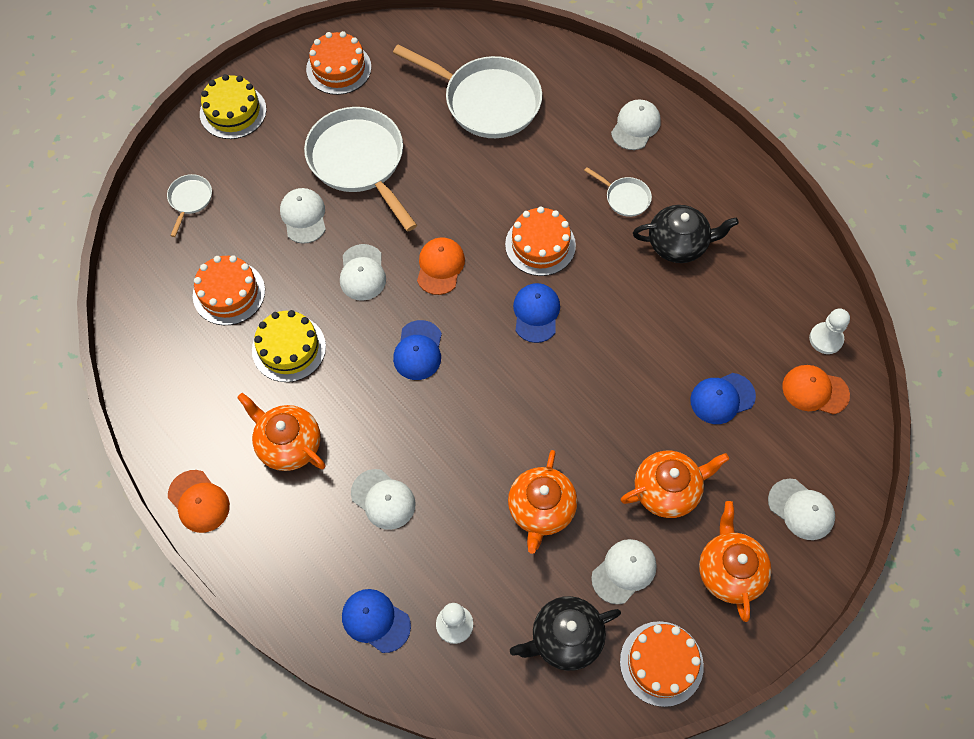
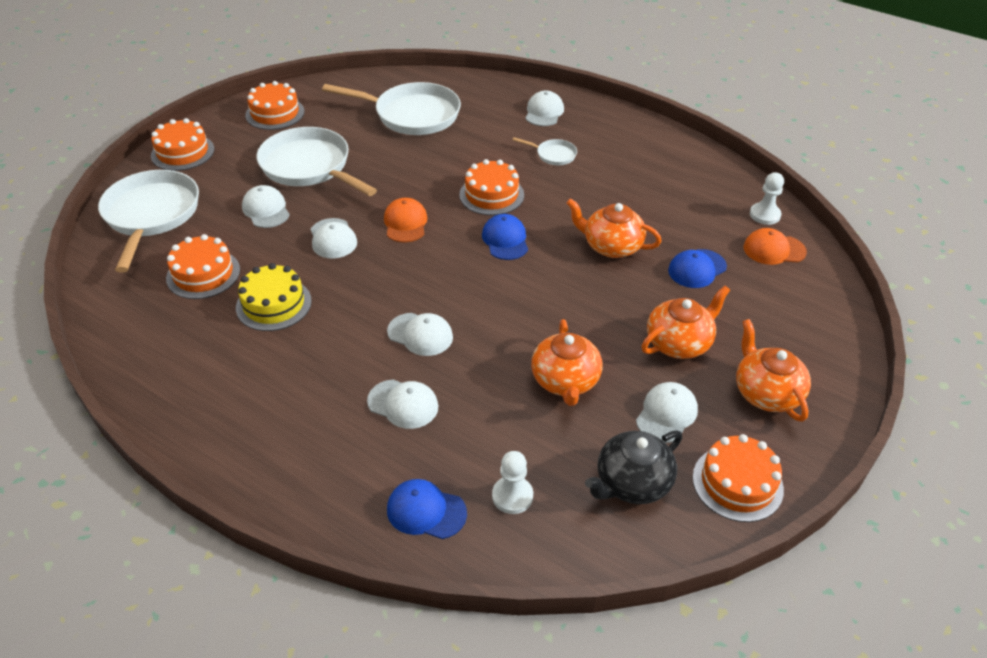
camera: 15 degrees left, 20 degrees down
white pan [167,174,212,237] -> white pan [98,170,199,273], size x2.23
orange cap [168,470,230,533] -> none
yellow cake [200,74,267,139] -> orange cake [151,118,214,171]
orange teapot [237,393,326,471] -> orange teapot moved to [566,198,661,258]
blue cap [393,320,442,380] -> none
black teapot [633,205,739,263] -> none
white cap [768,479,835,540] -> white cap moved to [387,313,453,356]

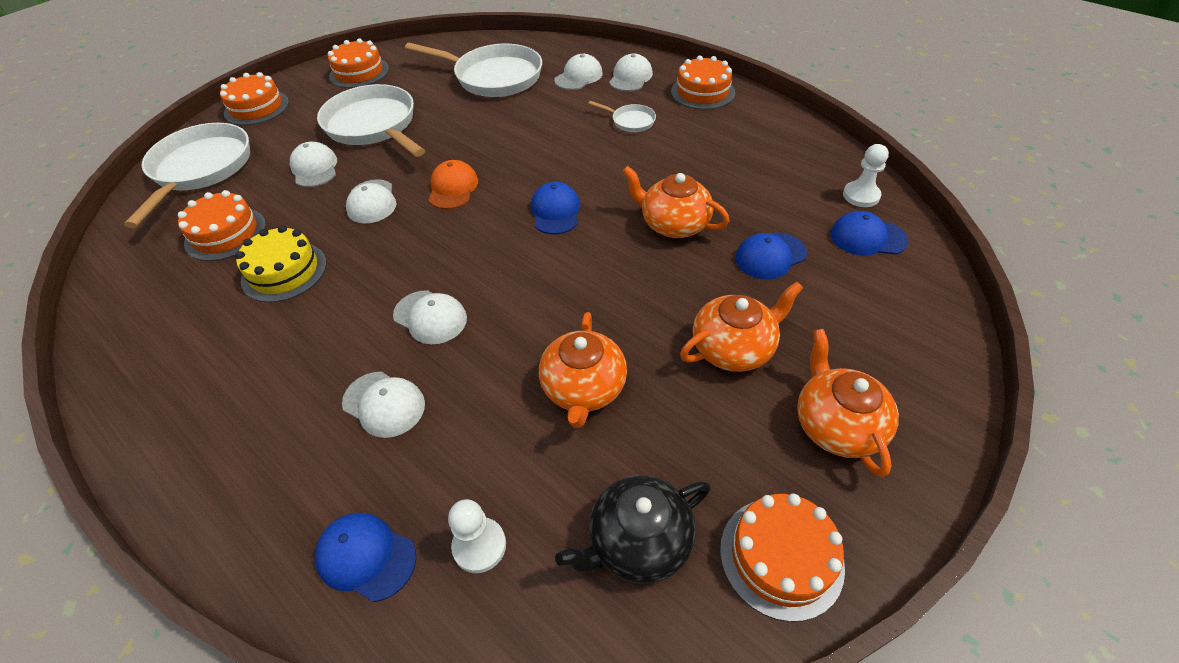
camera: 10 degrees right, 5 degrees up
orange cake [459,159,524,215] -> orange cake moved to [671,55,735,110]
white cap [636,382,698,443] -> white cap moved to [554,54,603,90]
orange cap [743,228,807,265] -> blue cap [830,211,908,256]

